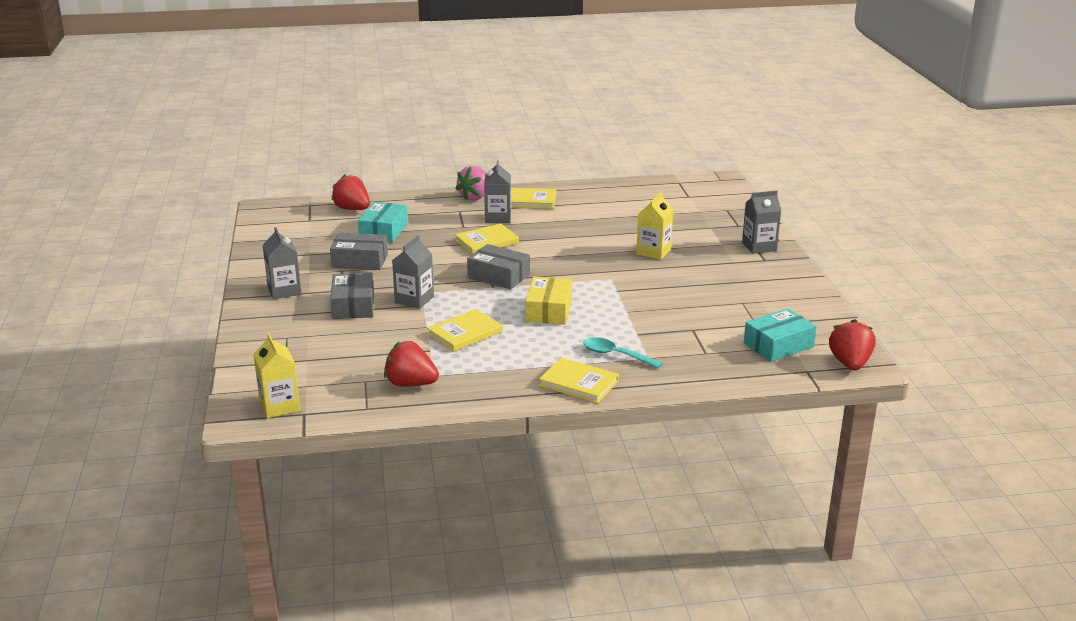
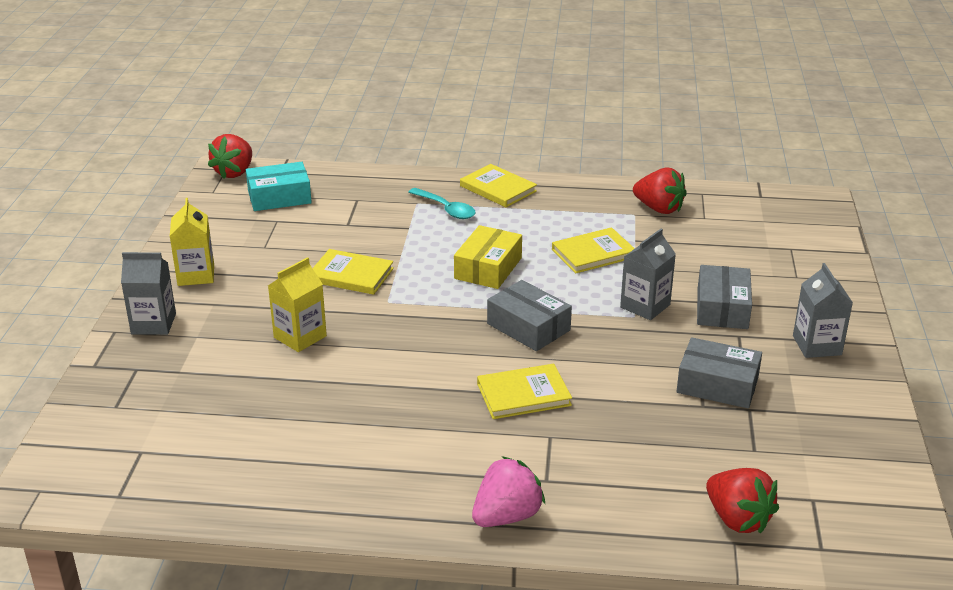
camera: 165 degrees left, 5 degrees up
yellow carton [253,333,300,418] -> yellow carton moved to [170,198,214,286]
turquoise box [358,202,408,243] -> none
grey carton [484,160,511,223] -> none
yellow book [511,188,556,209] -> yellow book moved to [313,249,394,295]

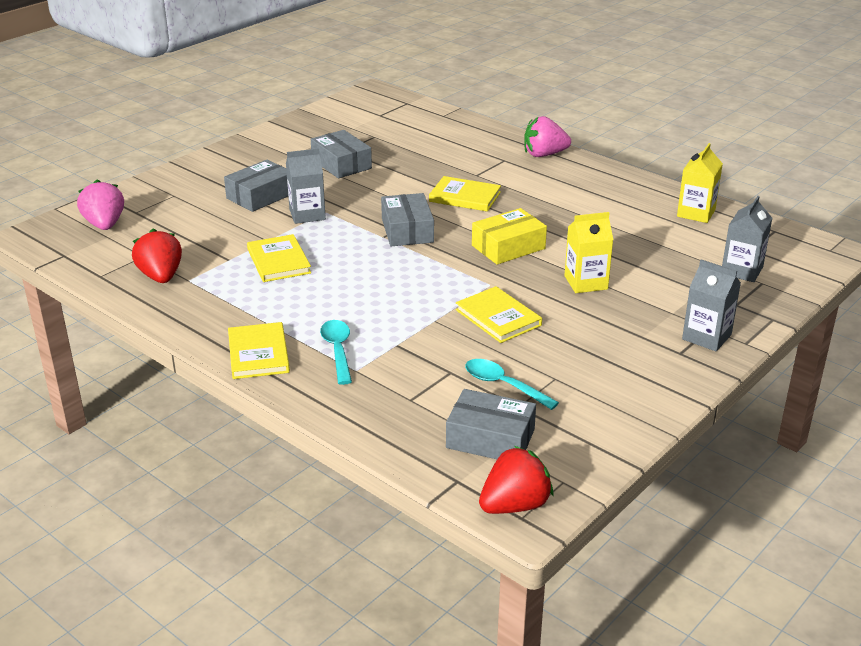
camera: 145 degrees left, 0 degrees up
yellow carton [170,198,214,286] -> yellow carton moved to [677,143,723,223]
turquoise box [246,162,312,211] -> grey box [446,389,536,459]
yellow box [454,225,522,289] -> yellow box moved to [472,208,547,265]
yellow book [552,227,635,274] -> yellow book turned 60 degrees clockwise [247,234,311,282]
red strawberry [706,468,779,534] -> none
grey carton [793,263,853,358] -> grey carton moved to [722,196,772,282]
none -> pink strawberry [77,179,124,230]
none -> turquoise spoon [465,359,559,410]

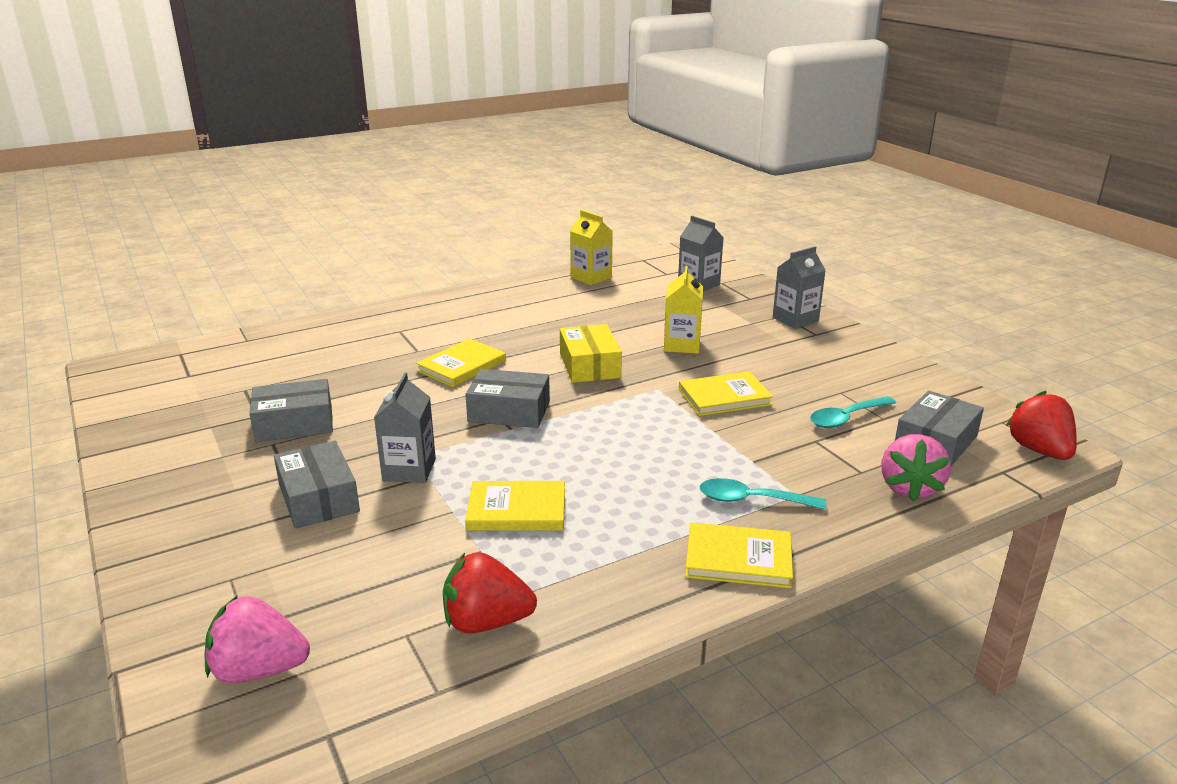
camera: 70 degrees left, 5 degrees down
pink strawberry [524,116,571,157] -> pink strawberry moved to [881,434,951,502]

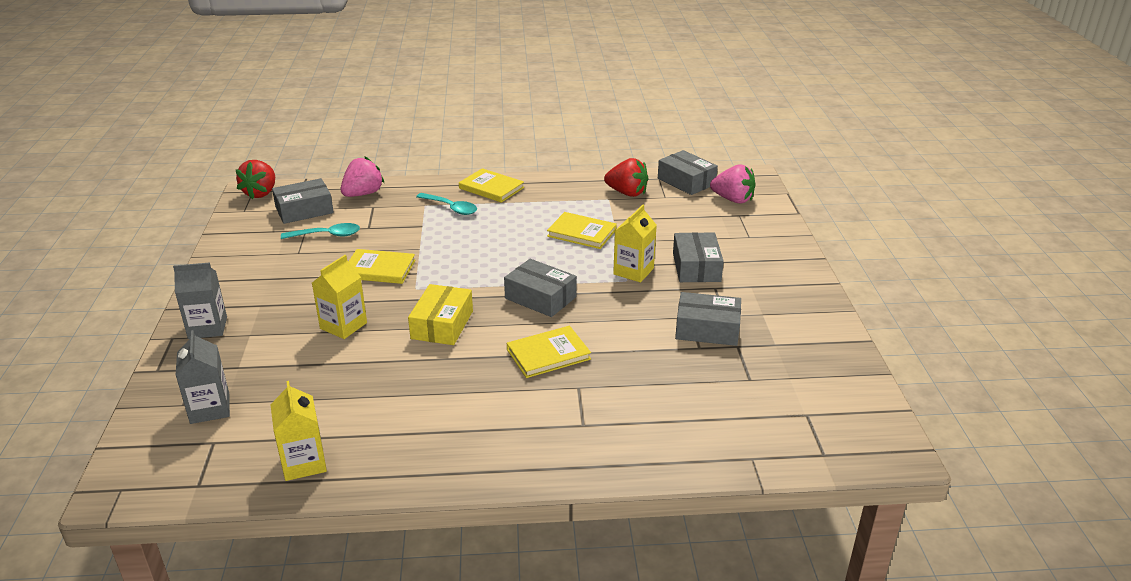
camera: 155 degrees left, 5 degrees up
grey carton [374,373,436,483] -> yellow carton [613,205,657,283]
none -> grey box [658,150,718,195]

